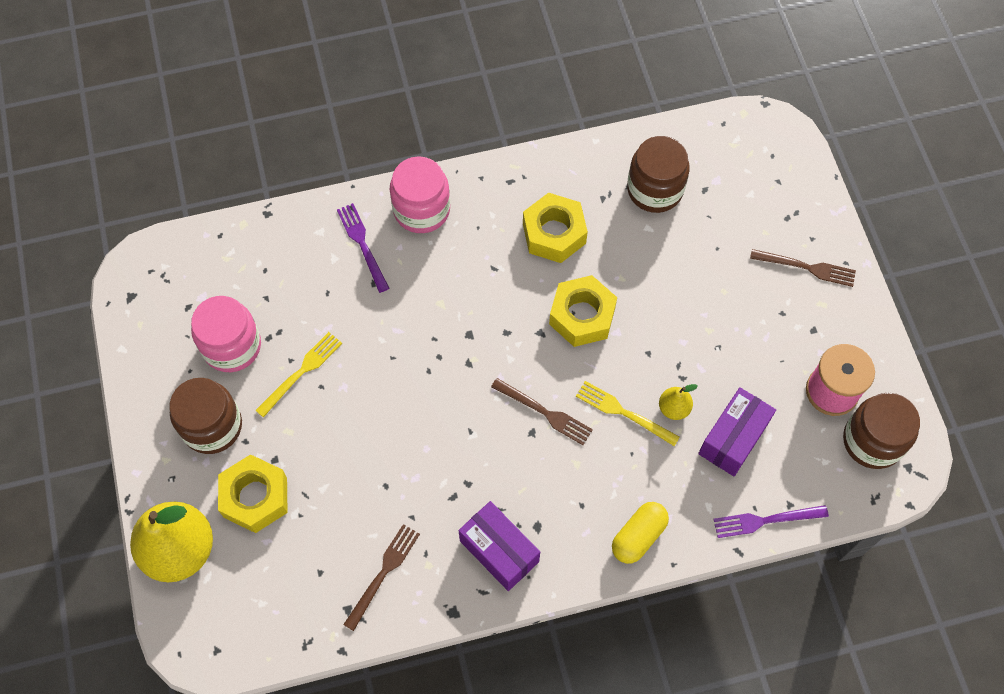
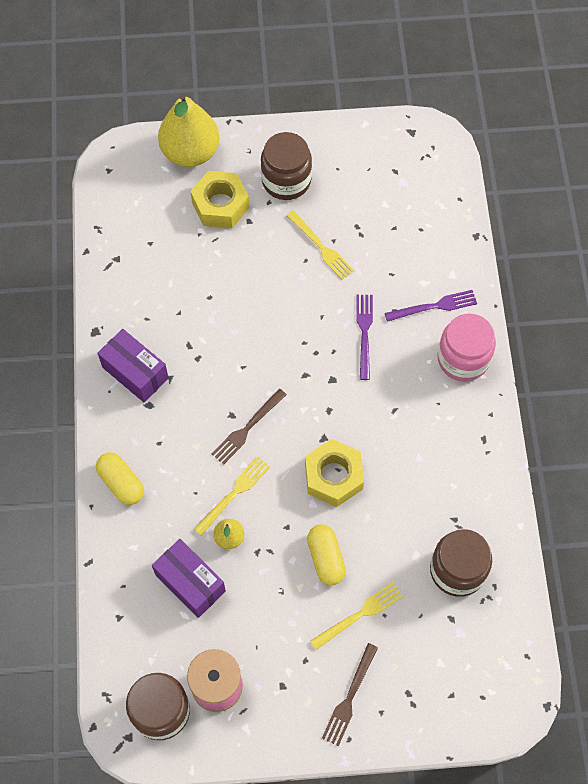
camera: 100 degrees right, 0 degrees up
pink jar [191,296,261,372] -> none
brown fork [343,524,420,631] -> none
purple box [459,501,540,591] -> purple box turned 75 degrees clockwise [97,329,169,402]
yellow nut [523,193,588,263] -> none
purple fork [713,505,829,538] -> purple fork moved to [356,295,373,380]
none -> yellow capsule [307,524,346,585]
none -> yellow fork [310,582,403,650]

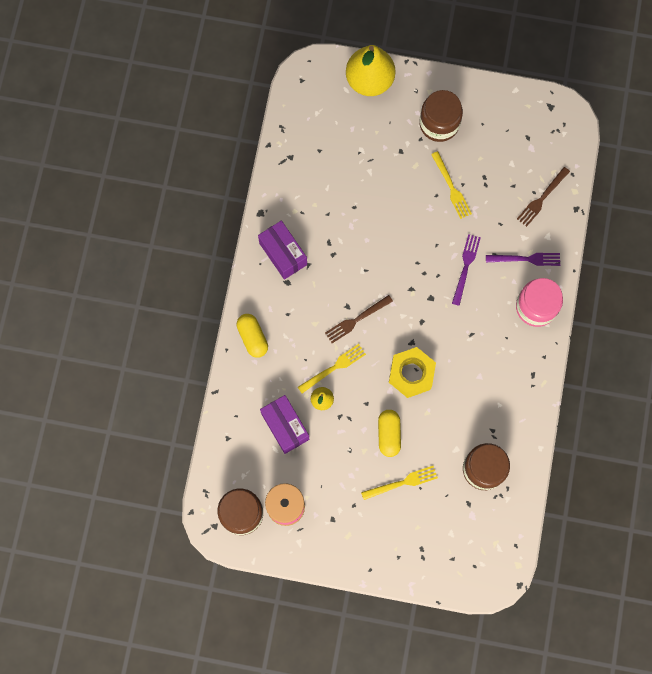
camera: 15 degrees right, 10 degrees up
yellow nut [190,171,250,228] -> none
brown fork [322,643,378,746] -> brown fork moved to [517,167,570,227]

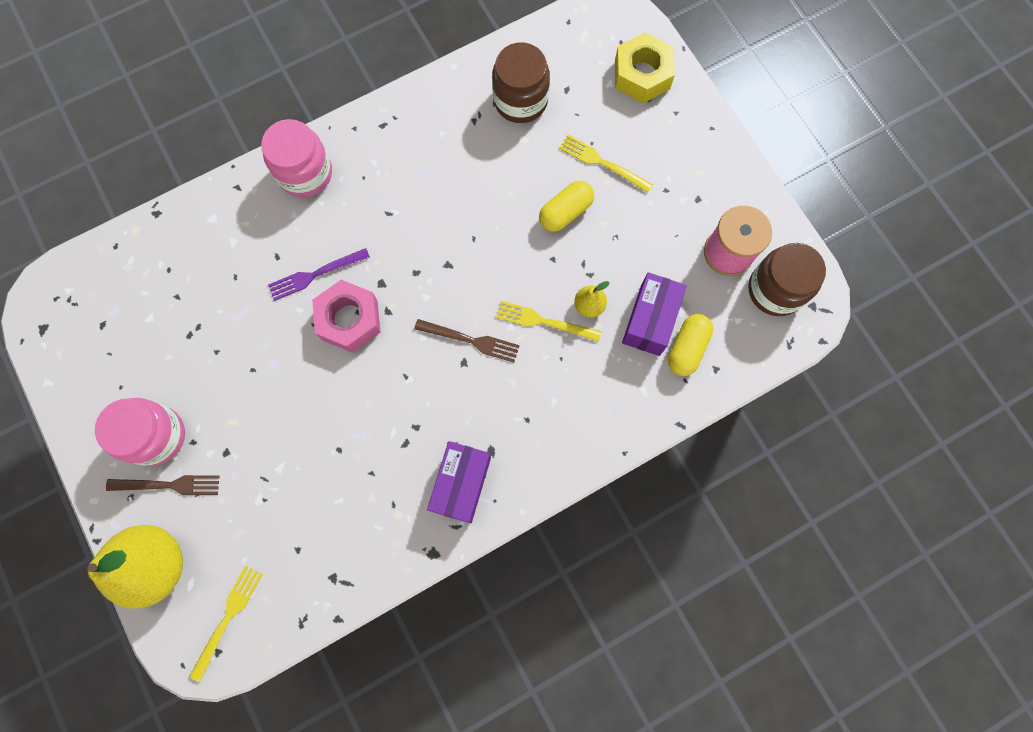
camera: 130 degrees left, 0 degrees up
yellow capsule [236,314,268,358] -> yellow capsule moved to [668,314,713,376]
yellow nut [389,347,436,398] -> yellow nut moved to [615,32,675,103]
brown jar [419,90,463,142] -> pink jar [95,398,185,466]
yellow fork [431,151,472,219] -> yellow fork moved to [189,565,262,682]
purple fork [486,253,560,266] -> none
brown fork [517,167,570,227] -> brown fork moved to [106,475,220,495]
none -> pink nut [312,280,381,353]

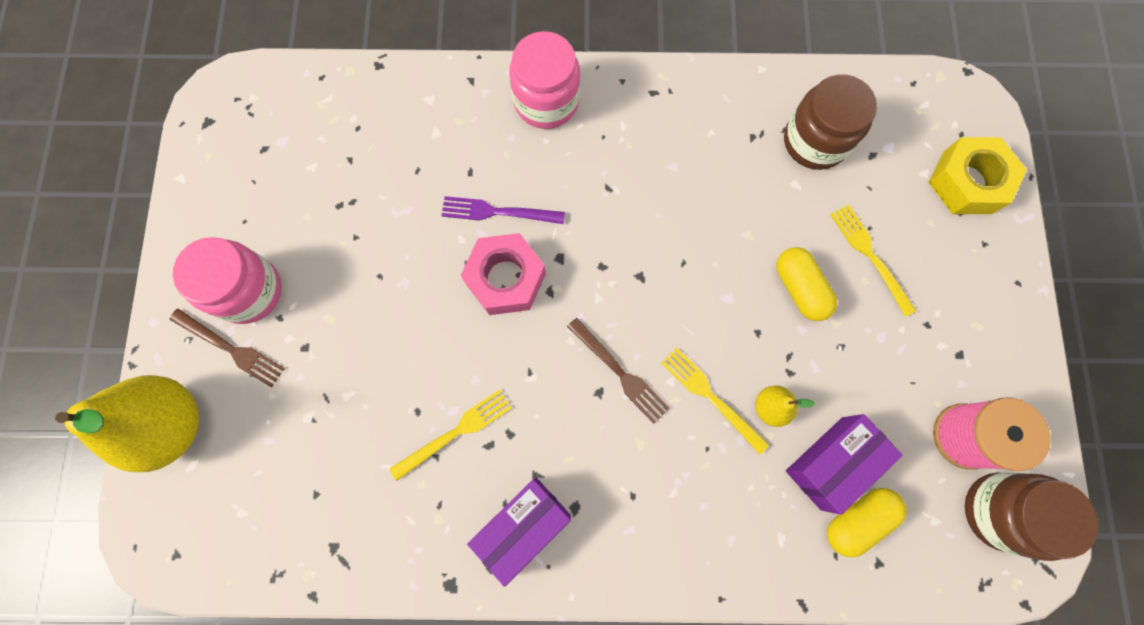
camera: 30 degrees right, 0 degrees up
yellow fork [189,565,262,682] -> yellow fork moved to [389,389,512,481]
yellow capsule [539,181,594,232] -> yellow capsule turned 75 degrees clockwise [776,247,837,321]

